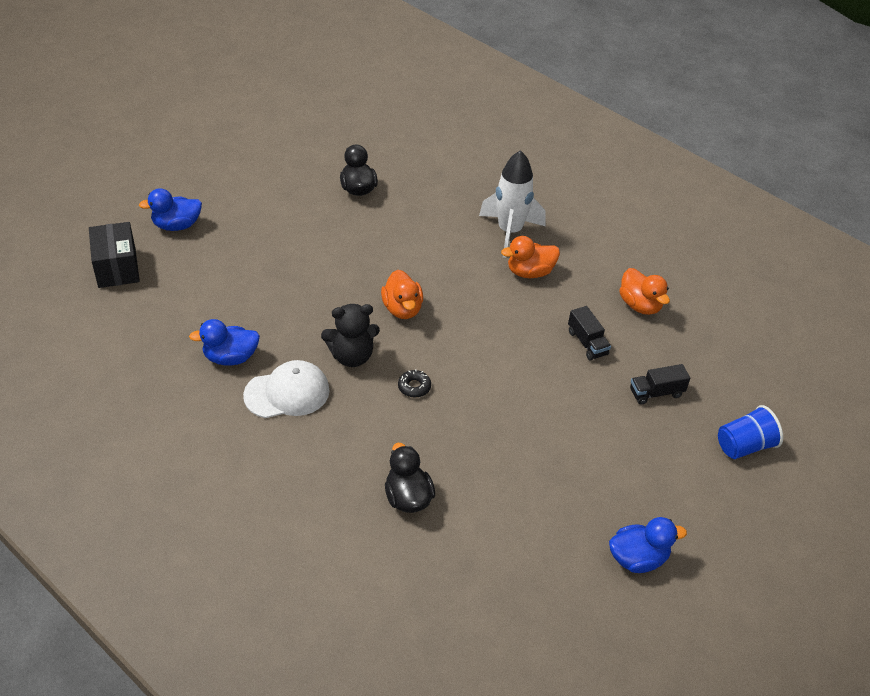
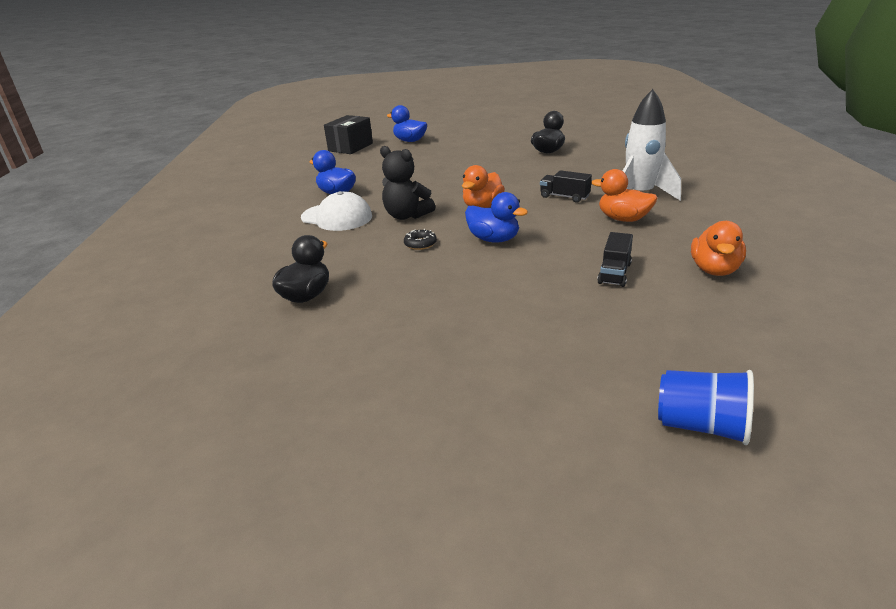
camera: 50 degrees right, 15 degrees down
blue duck [609,517,687,573] -> blue duck moved to [465,192,528,243]
black truck [630,364,690,405] -> black truck moved to [540,170,592,203]

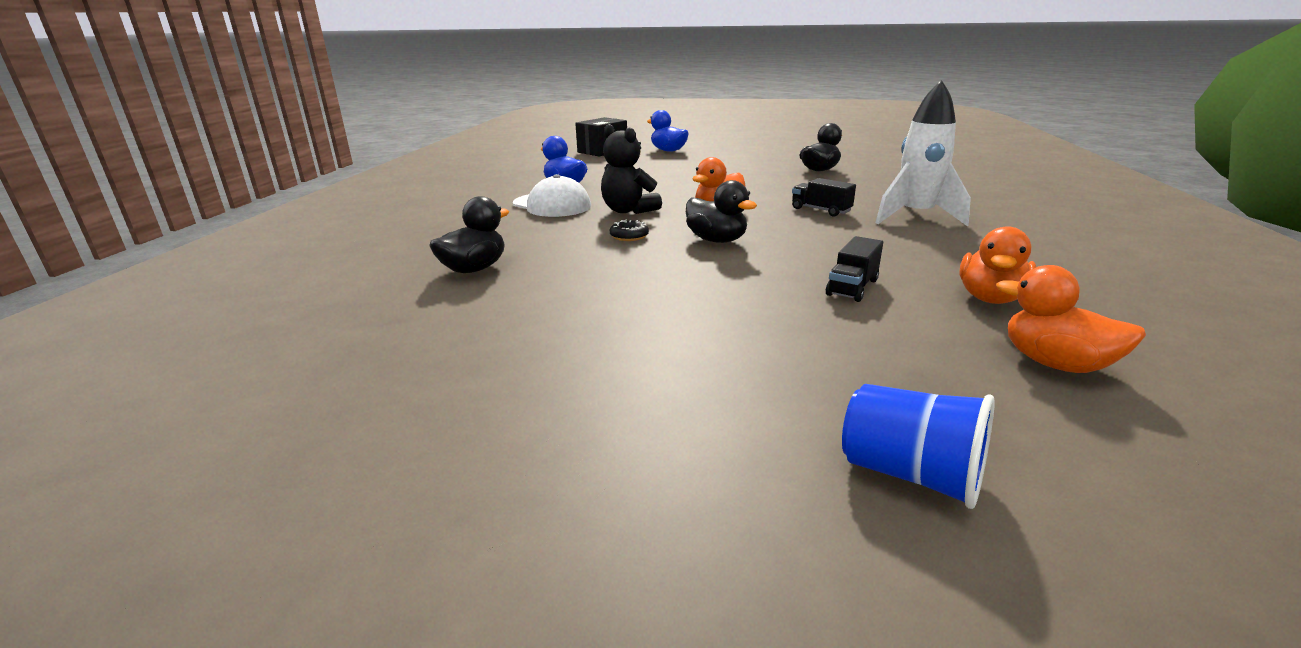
camera: 10 degrees right, 5 degrees down
blue duck [465,192,528,243] -> black duck [686,180,757,243]
orange duck [591,169,658,222] -> orange duck moved to [996,265,1146,373]

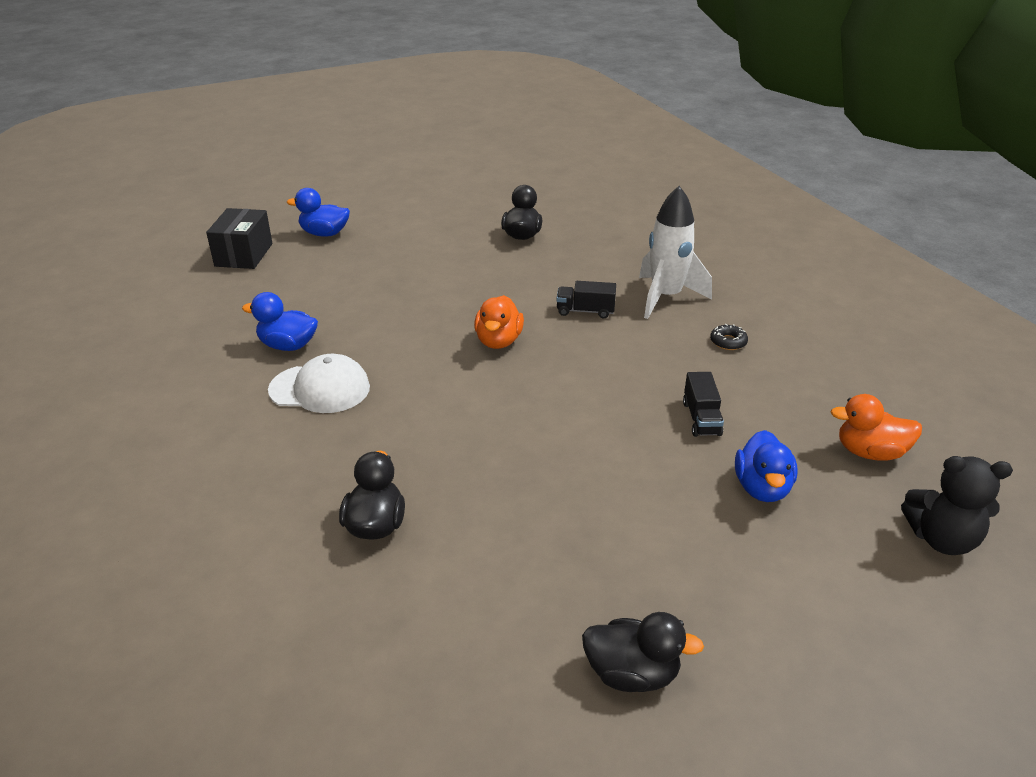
camera: 35 degrees left, 10 degrees up
black teddy bear [601,124,662,214] -> black teddy bear moved to [901,456,1013,555]
black donut [610,220,649,241] -> black donut moved to [710,324,748,350]
black duck [686,180,757,243] -> black duck moved to [582,612,704,692]
blue cup [842,384,995,509] -> none
orange duck [960,226,1036,304] -> none
none -> blue duck [735,430,798,502]

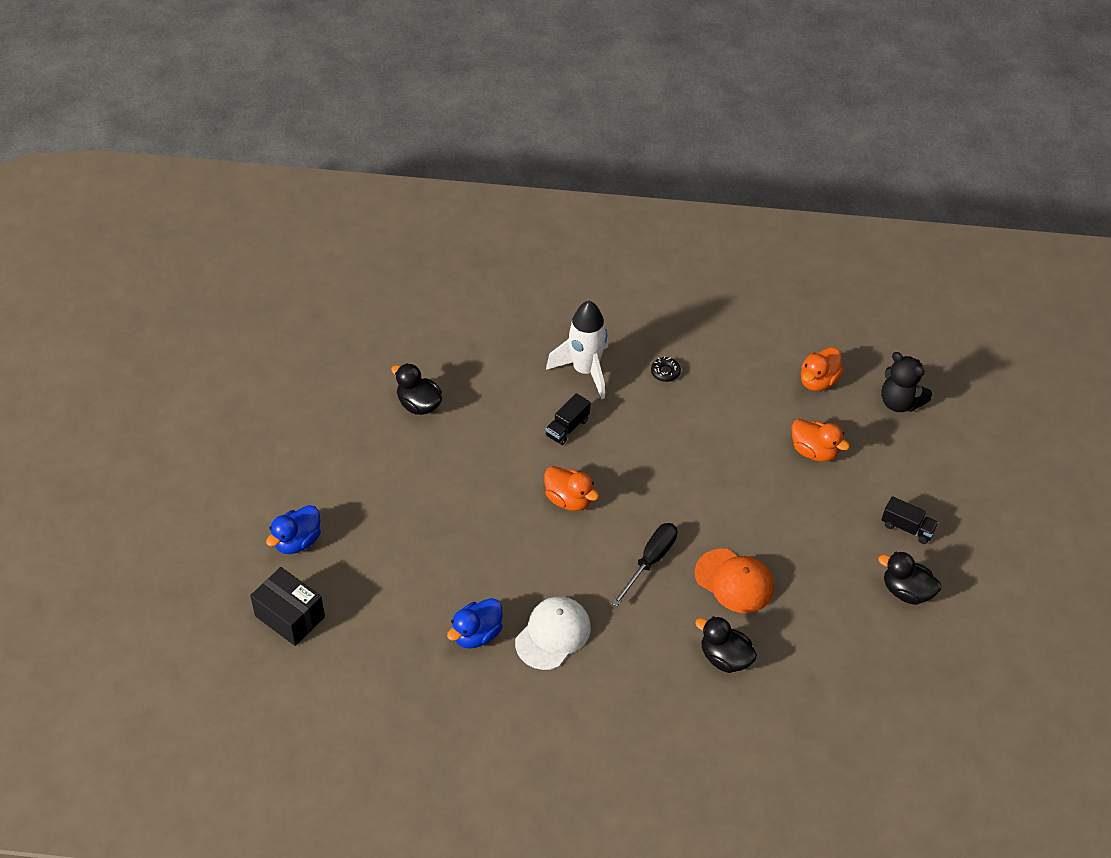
camera: 60 degrees left, 15 degrees up
black duck [582,612,704,692] -> black duck turned 105 degrees counterclockwise [878,552,941,605]
black truck [683,372,724,437] -> black truck moved to [882,496,939,544]
blue duck [735,430,798,502] -> orange duck [792,419,850,462]
black teddy bear [901,456,1013,555] -> black teddy bear turned 90 degrees clockwise [881,352,932,412]
none -> black screwdriver [612,523,677,607]
none -> orange cap [695,549,774,613]

